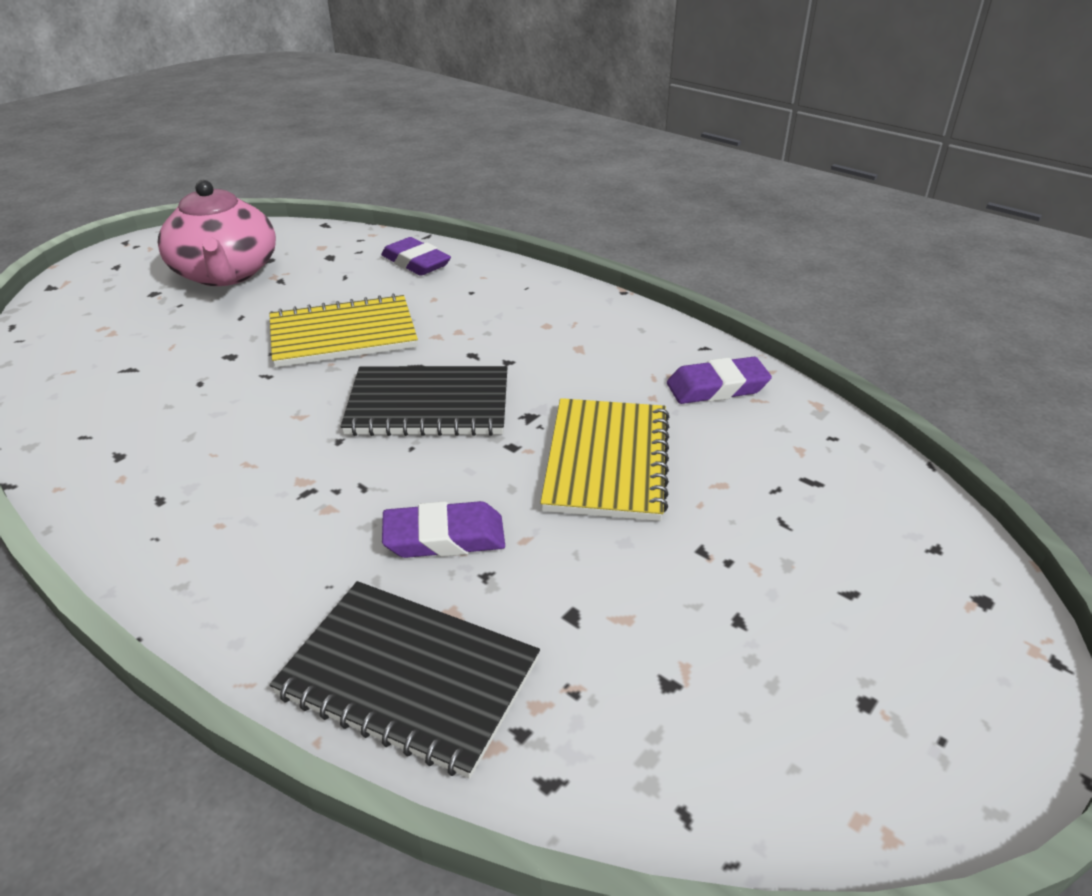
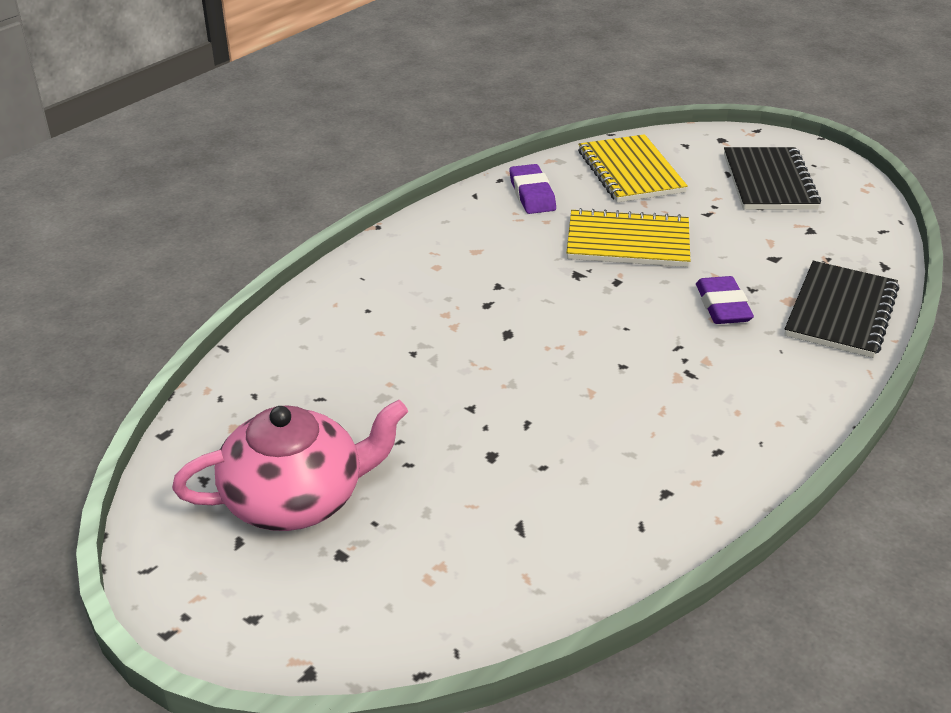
camera: 90 degrees left, 0 degrees up
yellow notebook [269,294,418,367] -> yellow notebook moved to [578,134,688,203]
black notebook [341,366,508,436] -> black notebook moved to [724,147,821,209]
purple eraser [381,237,451,276] -> none

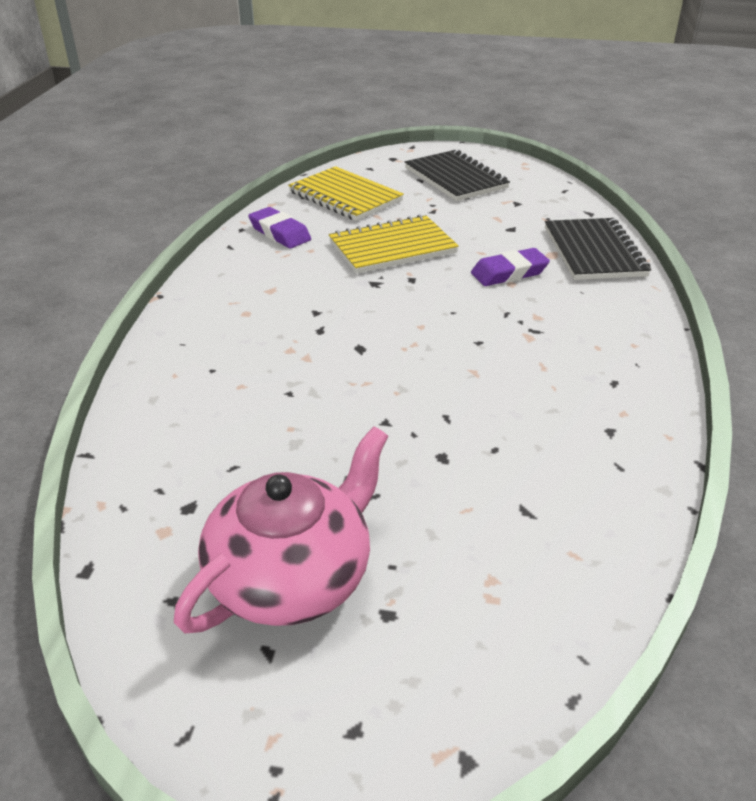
camera: 30 degrees left, 0 degrees up
purple eraser [696,276,754,324] -> purple eraser turned 75 degrees counterclockwise [471,248,550,286]

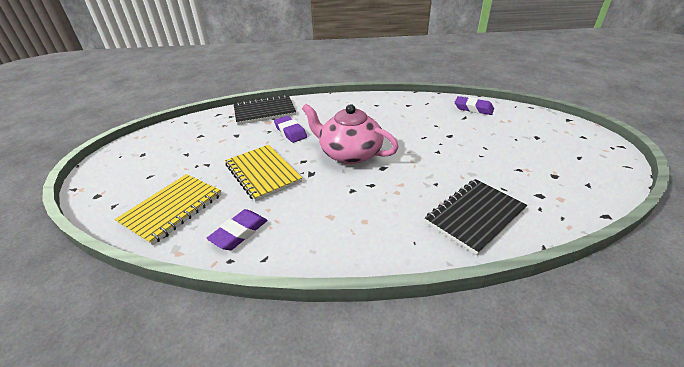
camera: 100 degrees left, 0 degrees up
pink teapot [174,426,388,633] -> pink teapot moved to [302,104,399,164]
black notebook [405,150,510,201] -> black notebook moved to [425,179,527,255]
none -> purple eraser [455,96,494,115]

